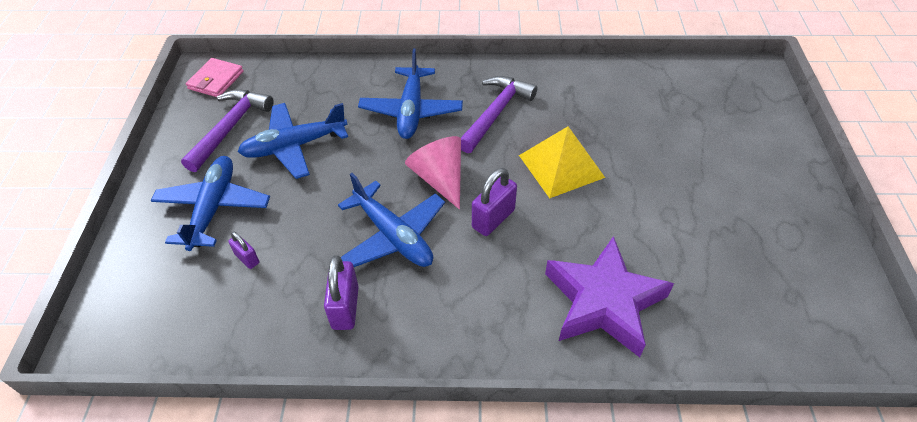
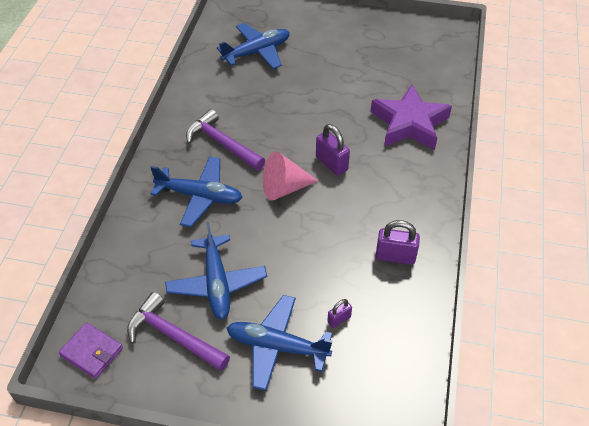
camera: 80 degrees left, 0 degrees up
pink wallet [186,58,244,97] -> purple wallet [59,323,123,379]
blue plane [338,173,445,267] -> blue plane moved to [217,23,290,69]
yellow pyramid [519,126,605,198] -> none

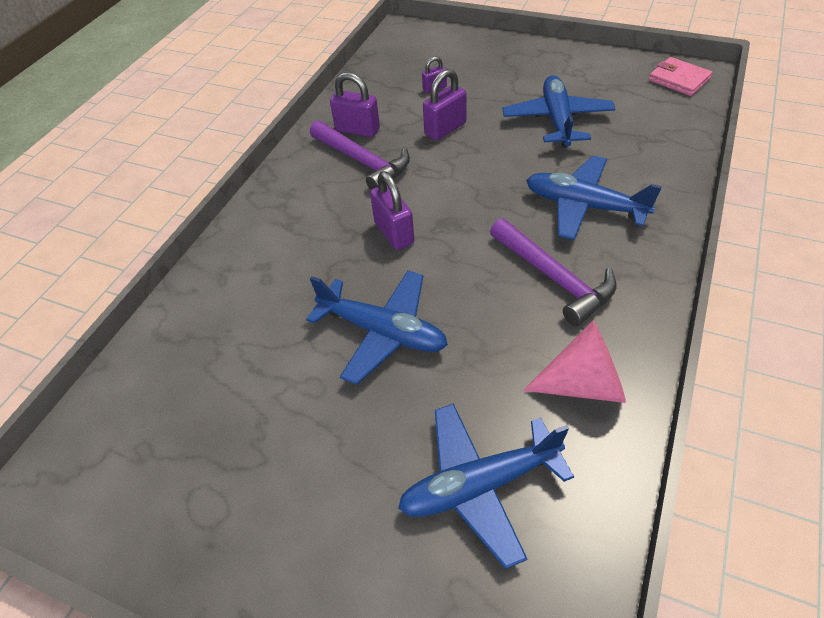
camera: 165 degrees left, 0 degrees up
purple wallet [59,323,123,379] -> pink wallet [649,57,713,96]
purple hammer [127,292,230,371] -> purple hammer moved to [310,120,410,190]
blue plane [227,295,333,391] -> blue plane moved to [306,270,448,385]
pink cone [263,151,318,201] -> pink cone moved to [523,321,626,403]
purple star [371,85,452,150] -> none
none -> purple padlock [423,69,467,141]

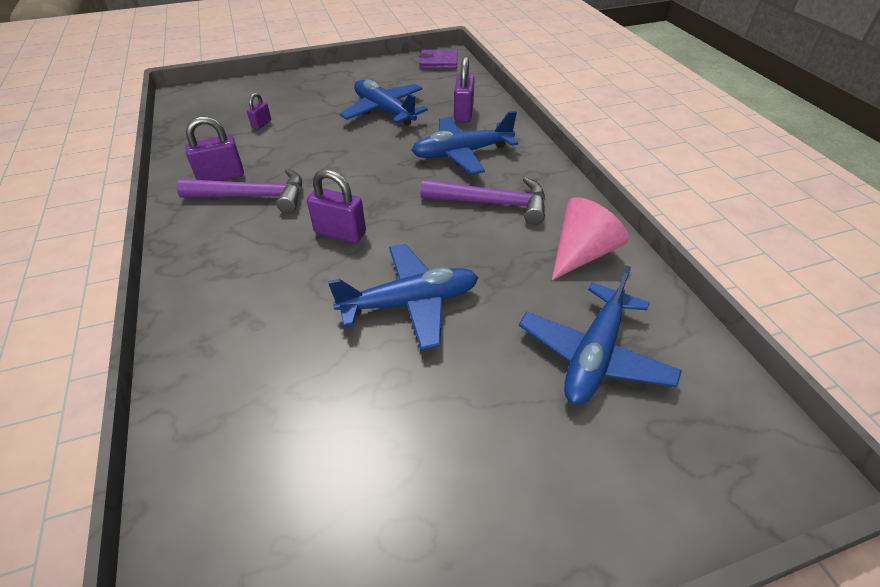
camera: 45 degrees left, 5 degrees down
purple padlock [423,69,467,141] -> purple padlock moved to [454,56,475,122]
pink wallet [649,57,713,96] -> purple wallet [419,50,458,69]

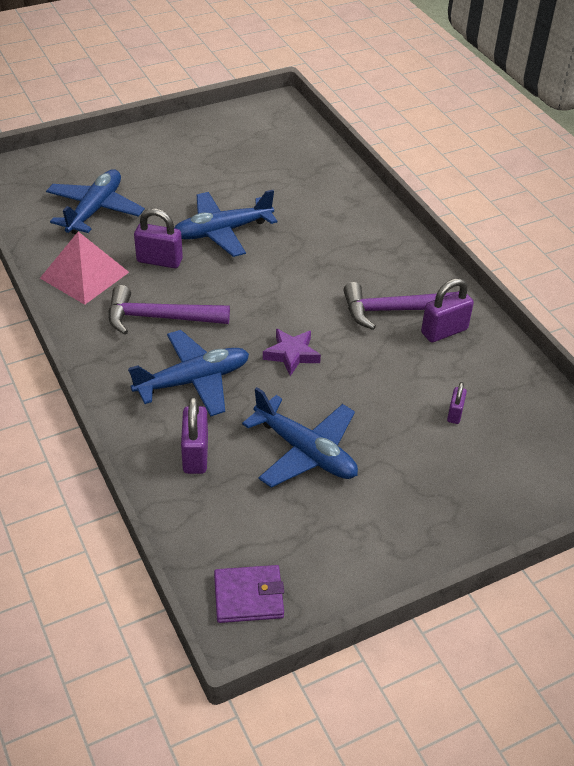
camera: 170 degrees right, 0 degrees up
purple padlock [307,169,366,243] -> purple padlock moved to [134,209,183,268]
pink cone [552,197,629,280] -> pink pyramid [40,232,129,305]
none -> purple star [263,329,321,376]

